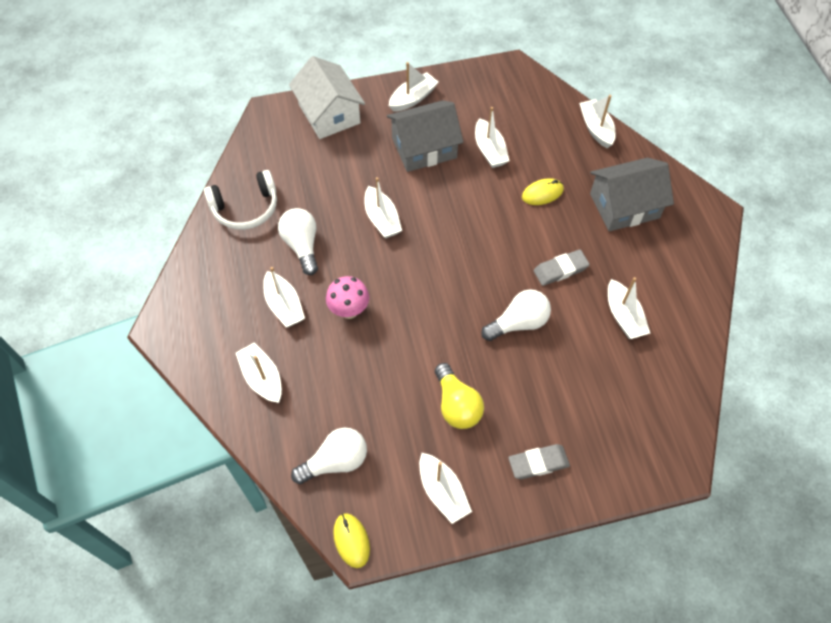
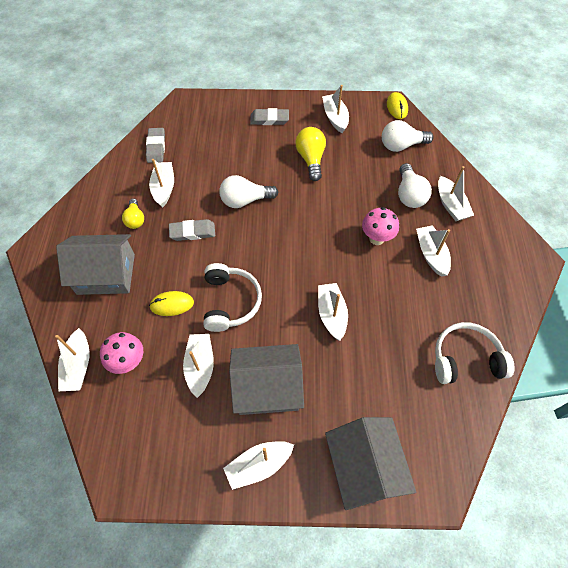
camera: 165 degrees left, 0 degrees up
white light bulb [278,208,318,275] -> white light bulb moved to [398,163,432,208]
white house [289,56,365,139] -> grey house [325,417,416,510]
none -> pink mushroom [100,332,143,374]
none -> yellow light bulb [122,199,144,229]
none -> grey eraser [146,128,165,163]
none -> white headphones [204,263,262,332]

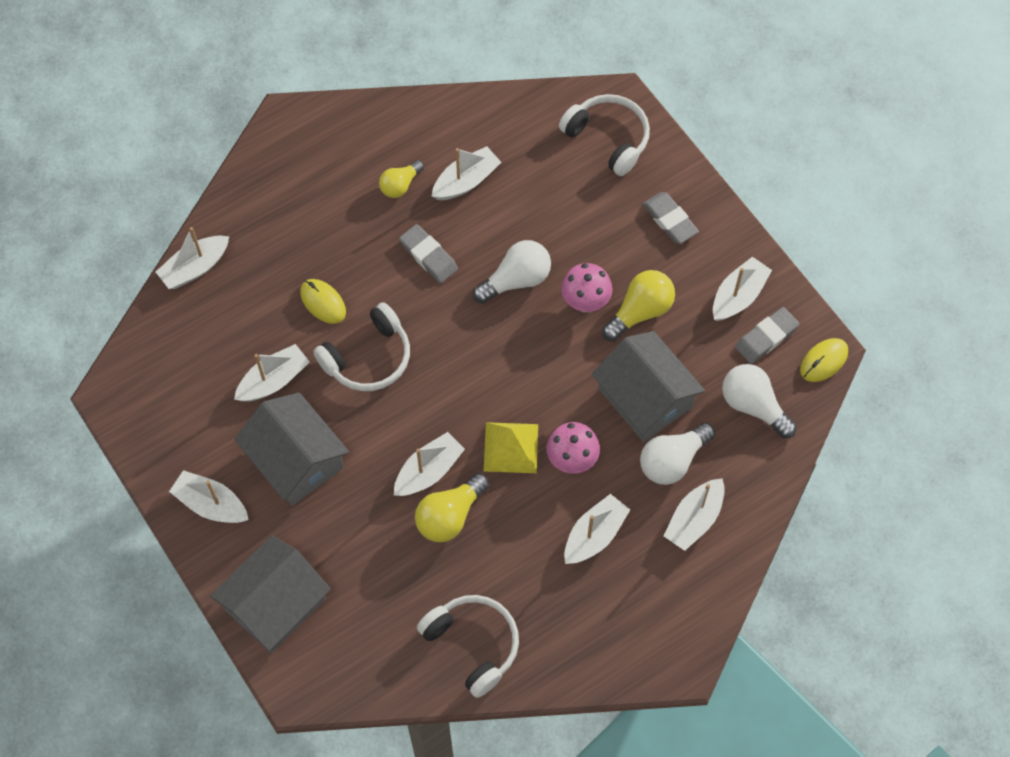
camera: 55 degrees right, 5 degrees up
grey house [56,234,135,295] -> grey house moved to [592,331,705,442]
pink mushroom [100,332,143,374] -> pink mushroom moved to [561,263,613,313]
grey eraser [146,128,165,163] -> grey eraser moved to [735,307,799,364]
white light bulb [219,175,278,208] -> white light bulb turned 105 degrees clockwise [473,240,551,304]
none -> yellow light bulb [415,473,489,542]
none -> yellow pyramid [484,422,538,473]
none -> white headphones [559,94,650,176]

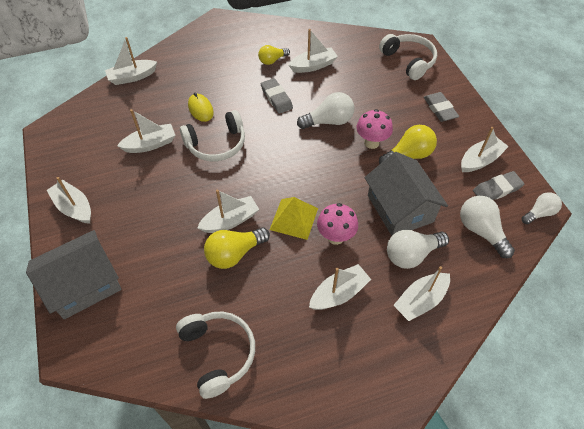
camera: 15 degrees right, 10 degrees down
grey house [235,393,349,506] -> none
yellow mouse [800,338,848,382] -> white light bulb [522,192,562,224]

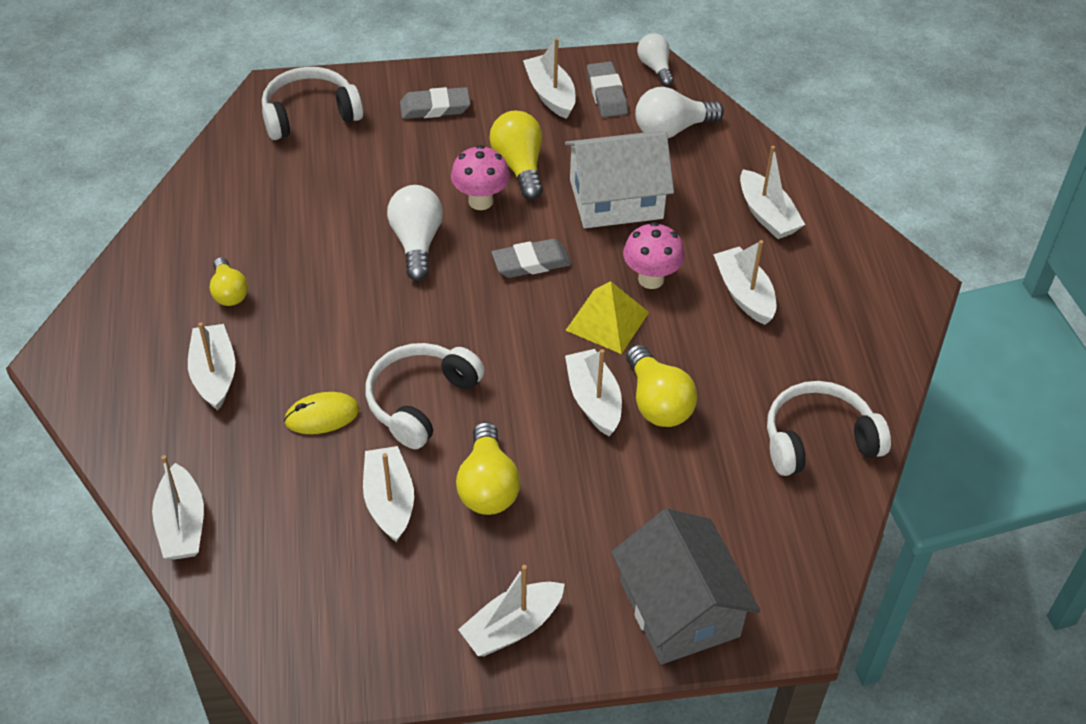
camera: 80 degrees left, 5 degrees down
white headphones [180,110,245,162] -> white headphones turned 135 degrees counterclockwise [366,343,485,449]
grey eraser [261,78,293,114] -> grey eraser moved to [492,239,571,278]
white boat [289,29,338,73] -> white boat moved to [188,322,235,410]
grey house [364,152,448,236] -> white house [565,132,674,228]
white light bulb [387,230,449,269] -> none
none -> yellow light bulb [456,422,520,515]

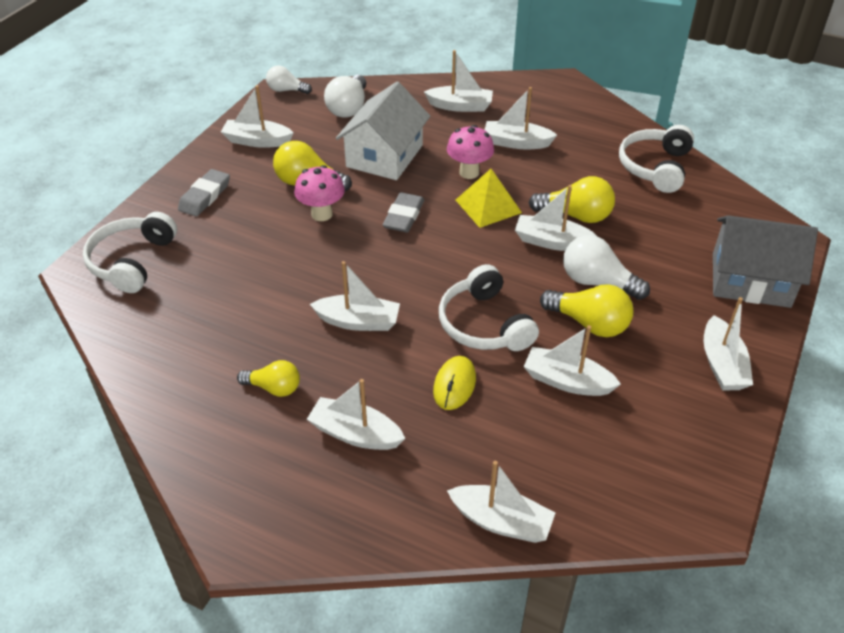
camera: 55 degrees left, 5 degrees down
white light bulb [387,185,443,281] -> white light bulb moved to [563,235,650,300]
grey eraser [587,61,628,118] -> none
none -> white boat [310,261,400,331]

